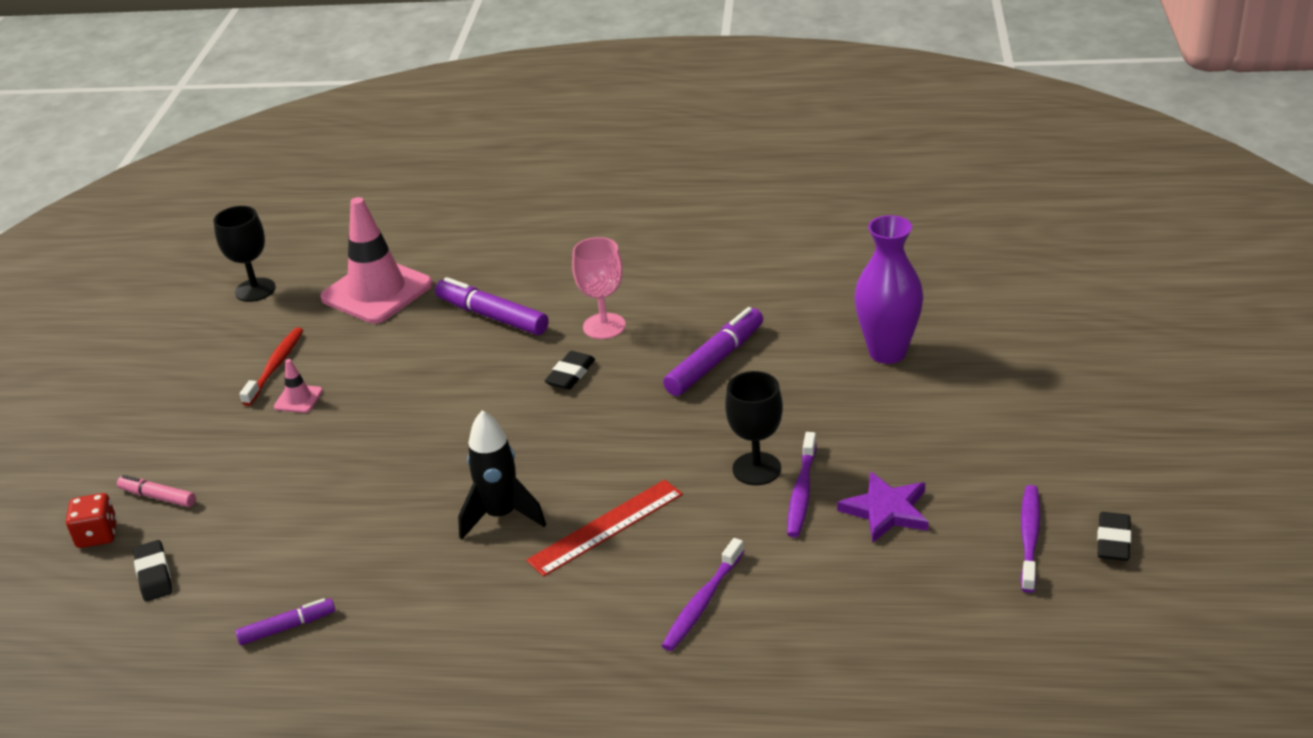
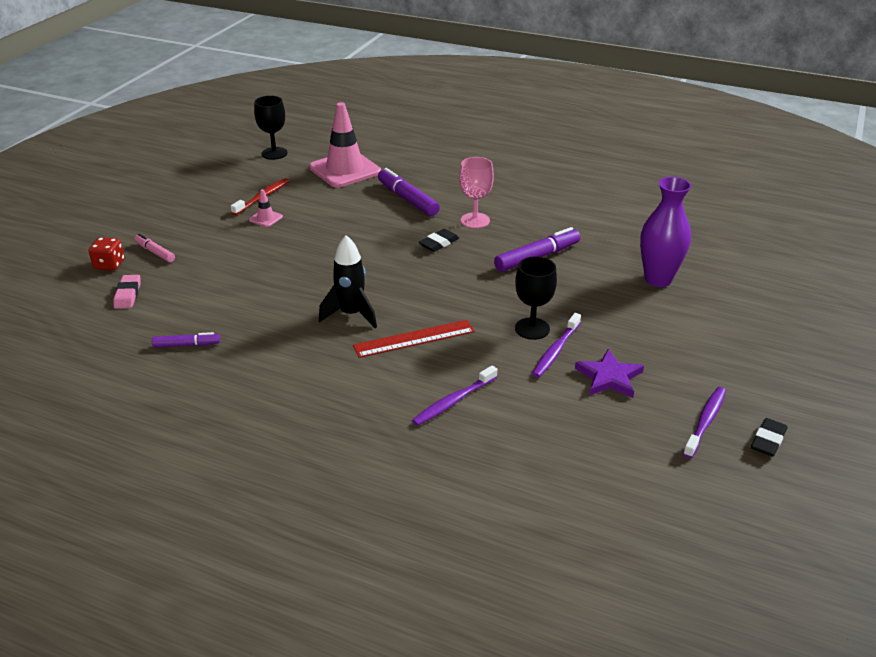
camera: 15 degrees right, 0 degrees up
black eraser [133,540,172,602] -> pink eraser [113,275,141,309]

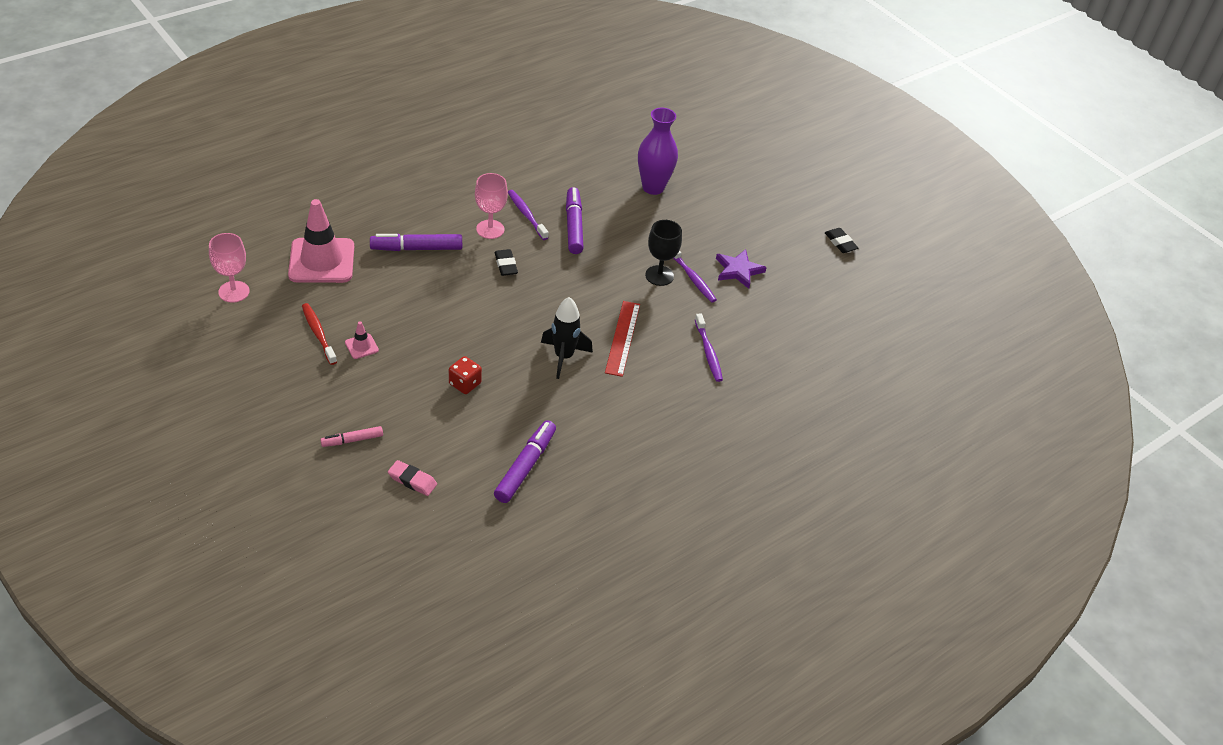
camera: 65 degrees left, 10 degrees up
red dice [88,237,125,271] -> red dice moved to [449,356,482,394]
purple marker [152,332,220,348] -> purple marker [494,420,556,503], size x1.72
black goblet [254,96,288,160] -> pink goblet [209,233,250,303]
purple toothbrush [683,387,726,458] -> purple toothbrush moved to [508,190,549,240]

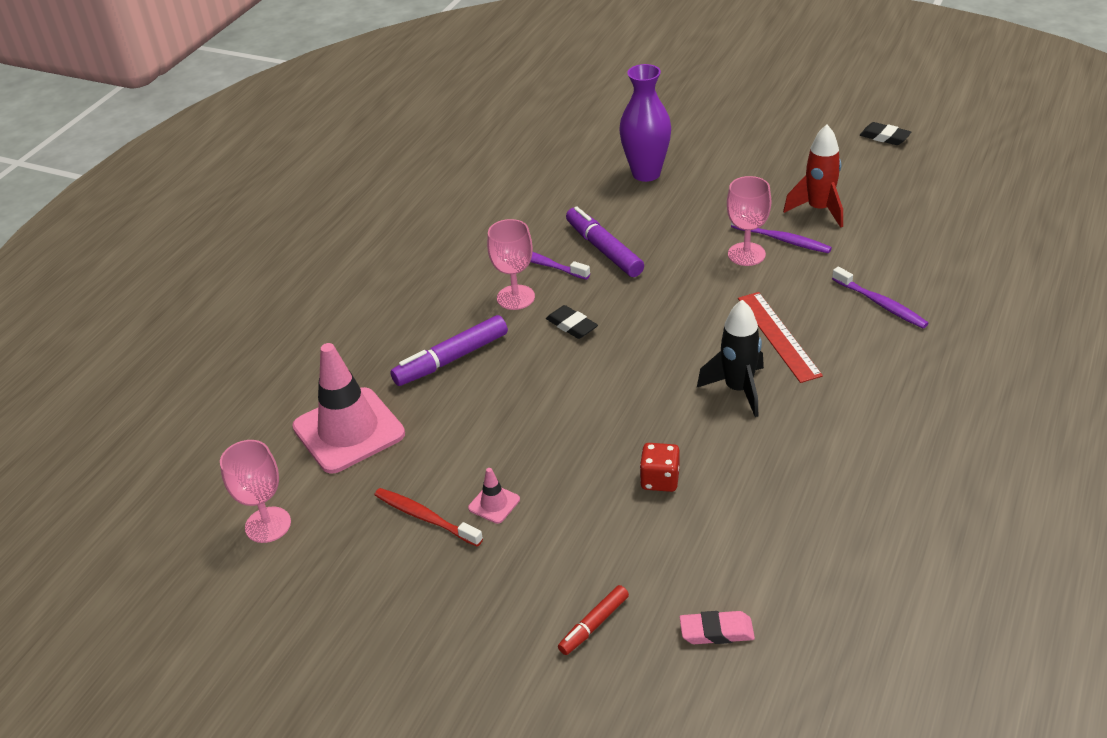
camera: 20 degrees left, 5 degrees down
pink marker [320,426,383,447] -> red marker [558,585,629,655]
purple marker [494,420,556,503] -> none
black goblet [645,220,682,286] -> pink goblet [727,176,771,266]
purple star [716,249,767,289] -> red rocket [783,124,843,228]

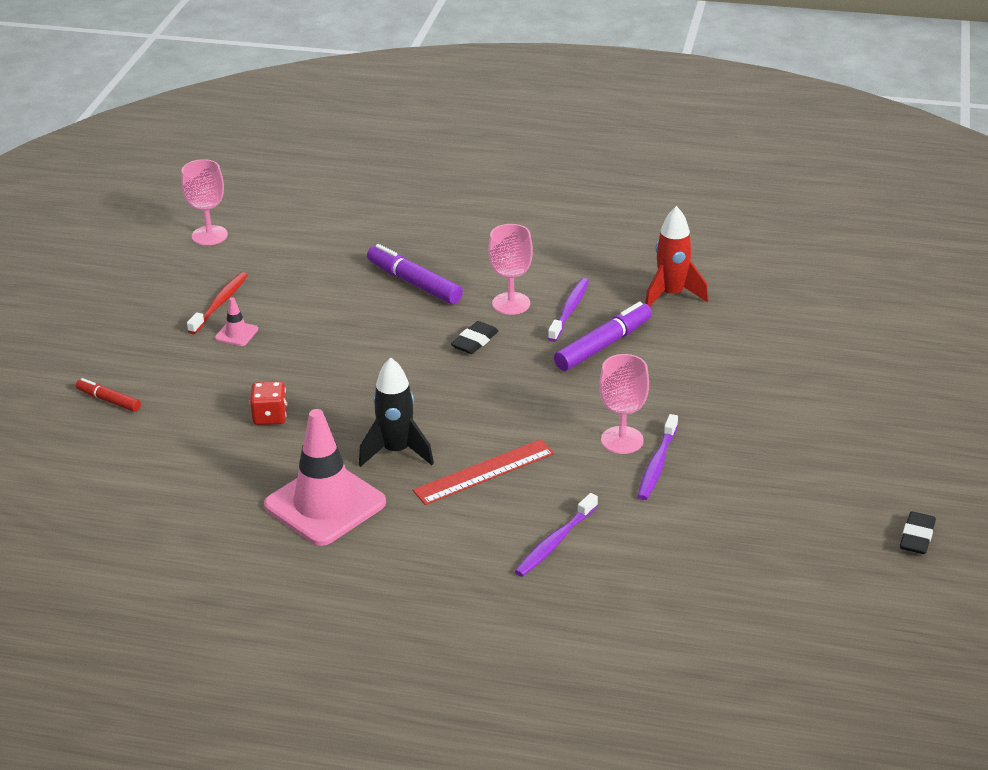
camera: 75 degrees right, 5 degrees down
pink traffic cone [292,343,405,474] -> pink traffic cone moved to [264,409,386,546]
purple vase [619,64,671,182] -> none
pink eraser [679,611,755,644] -> none
red rocket [783,124,843,228] -> red rocket moved to [645,206,709,307]

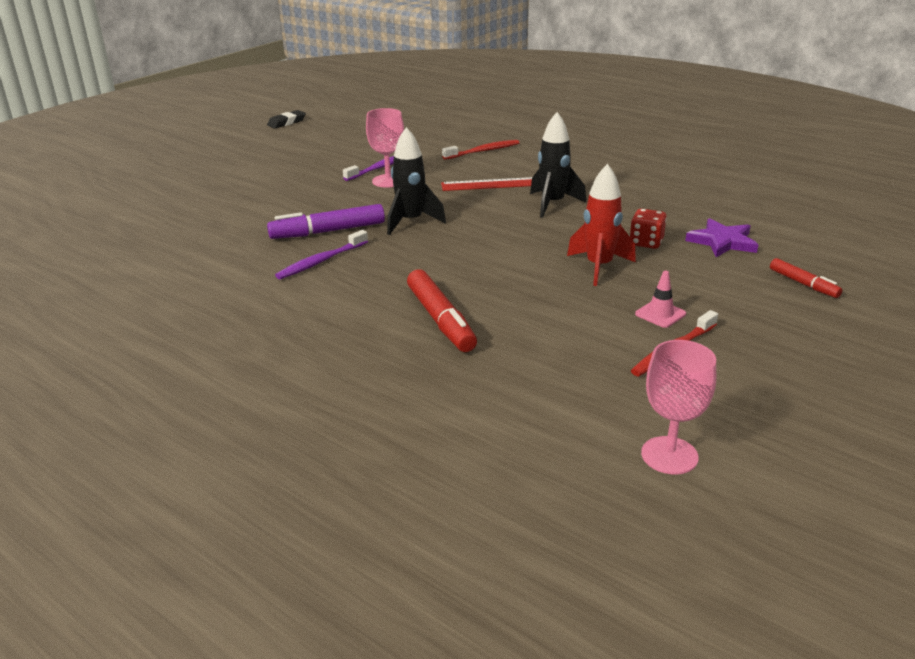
camera: 155 degrees left, 5 degrees down
pink traffic cone [264,409,386,546] -> none
purple marker [367,244,463,304] -> red marker [407,269,477,352]
black eraser [451,321,498,354] -> none
pink goblet [488,224,533,315] -> none
purple toothbrush [514,493,598,577] -> red toothbrush [442,140,519,160]
red rocket [645,206,709,307] -> red rocket moved to [567,164,636,286]
none -> black rocket [387,127,446,235]
none -> purple star [685,218,758,257]

